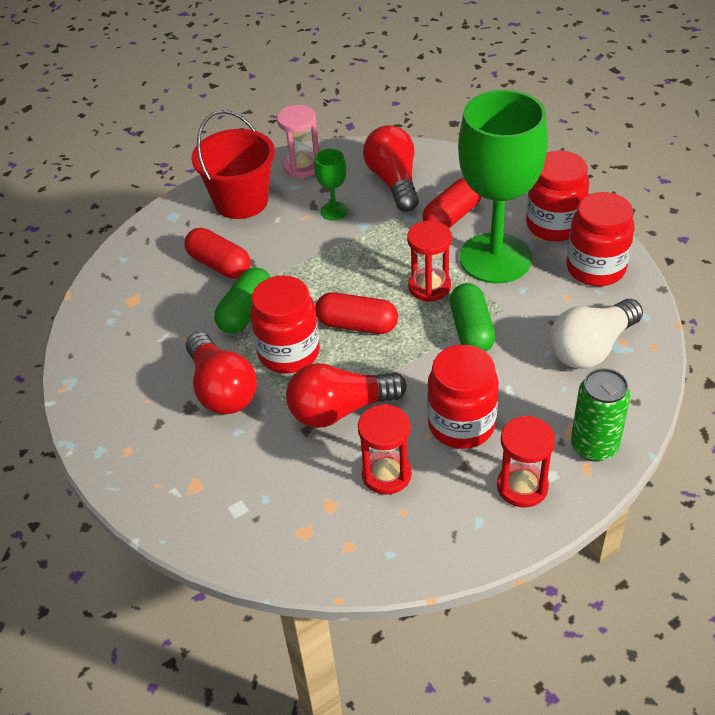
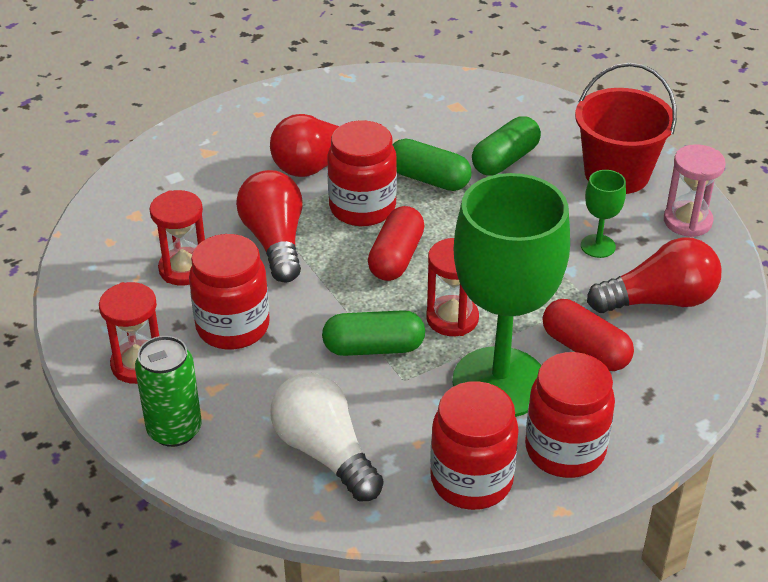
camera: 90 degrees right, 5 degrees down
red capsule [184,228,250,279] -> green capsule [472,116,541,175]

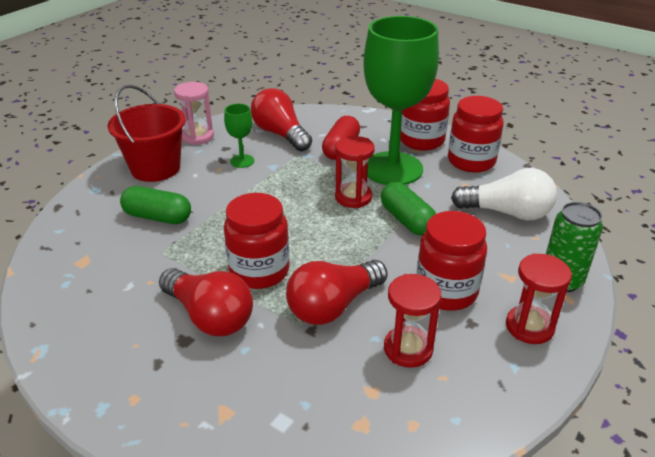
camera: 115 degrees left, 5 degrees down
white light bulb [271,373,384,501] -> white light bulb turned 105 degrees counterclockwise [451,168,557,221]
red capsule [368,206,425,281] -> none
green capsule [392,139,471,191] -> none

